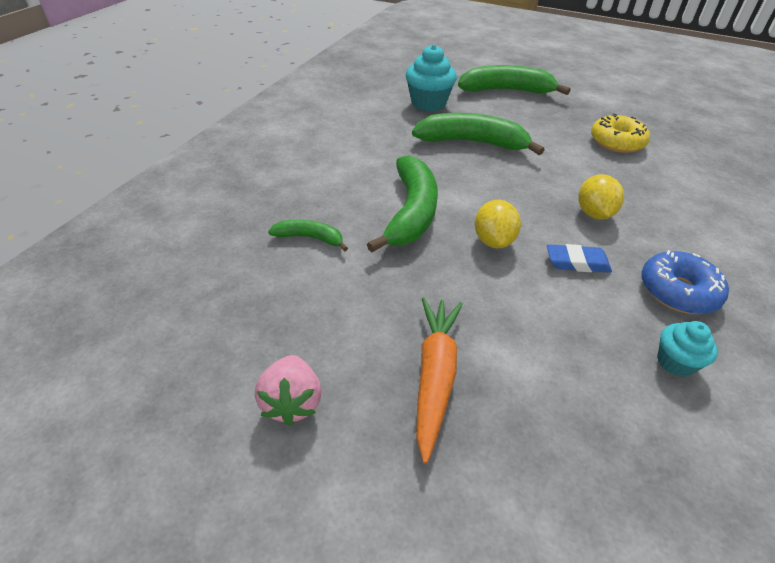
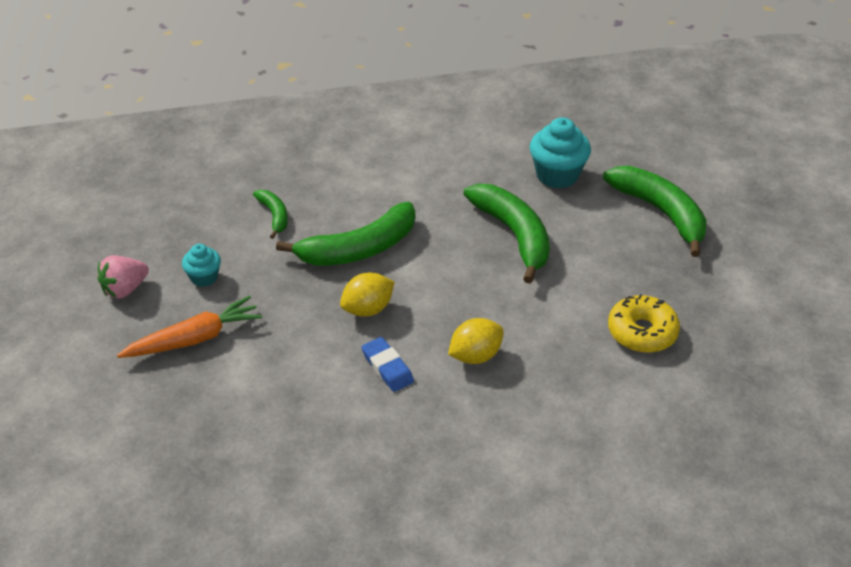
camera: 55 degrees right, 0 degrees up
blue donut [641,250,729,314] -> none
turquoise cupcake [657,321,718,377] -> turquoise cupcake moved to [182,244,221,287]

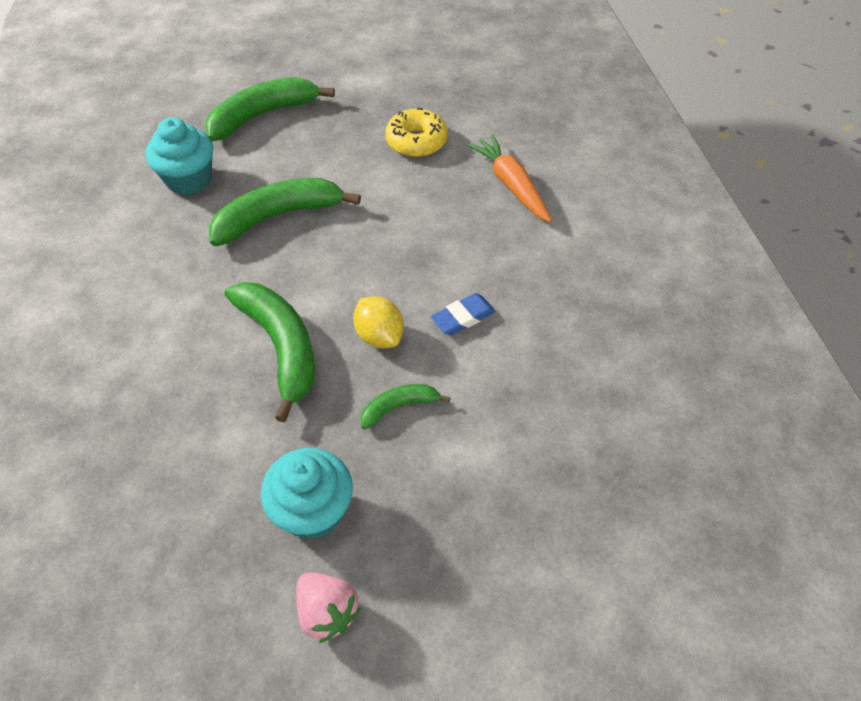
camera: 90 degrees left, 10 degrees up
orange carrot [117,296,262,358] -> orange carrot moved to [467,134,552,222]
turquoise cupcake [182,244,221,287] -> turquoise cupcake [261,448,353,540], size x1.73
green banana [253,190,288,239] -> green banana moved to [360,384,450,429]
yellow lemon [448,318,504,364] -> none

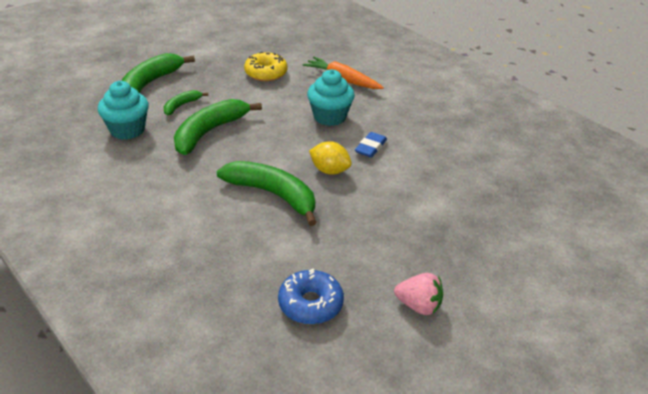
camera: 30 degrees left, 15 degrees down
turquoise cupcake [261,448,353,540] -> turquoise cupcake moved to [307,69,355,126]
green banana [360,384,450,429] -> green banana moved to [164,90,208,115]
none -> blue donut [278,269,344,325]

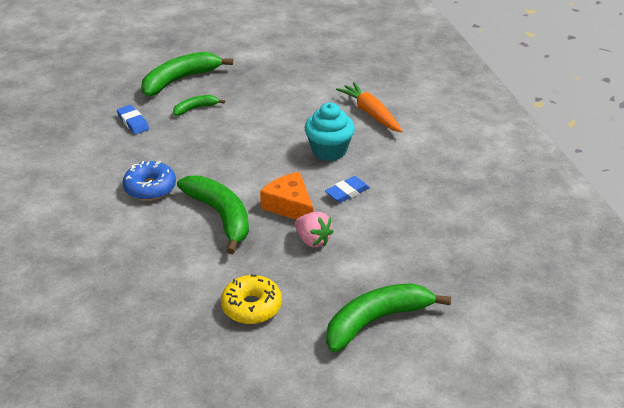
camera: 25 degrees right, 0 degrees up
turquoise cupcake [97,81,149,140] -> blue eraser [117,105,149,134]
green banana [174,99,262,155] -> green banana moved to [326,283,451,352]
yellow donut [244,52,288,81] -> yellow donut moved to [221,275,282,324]
blue donut [278,269,344,325] -> blue donut moved to [123,161,176,201]
yellow lemon [309,141,352,175] -> orange cheese [260,172,313,220]
pink strawberry [394,273,443,315] -> pink strawberry moved to [294,212,334,247]

